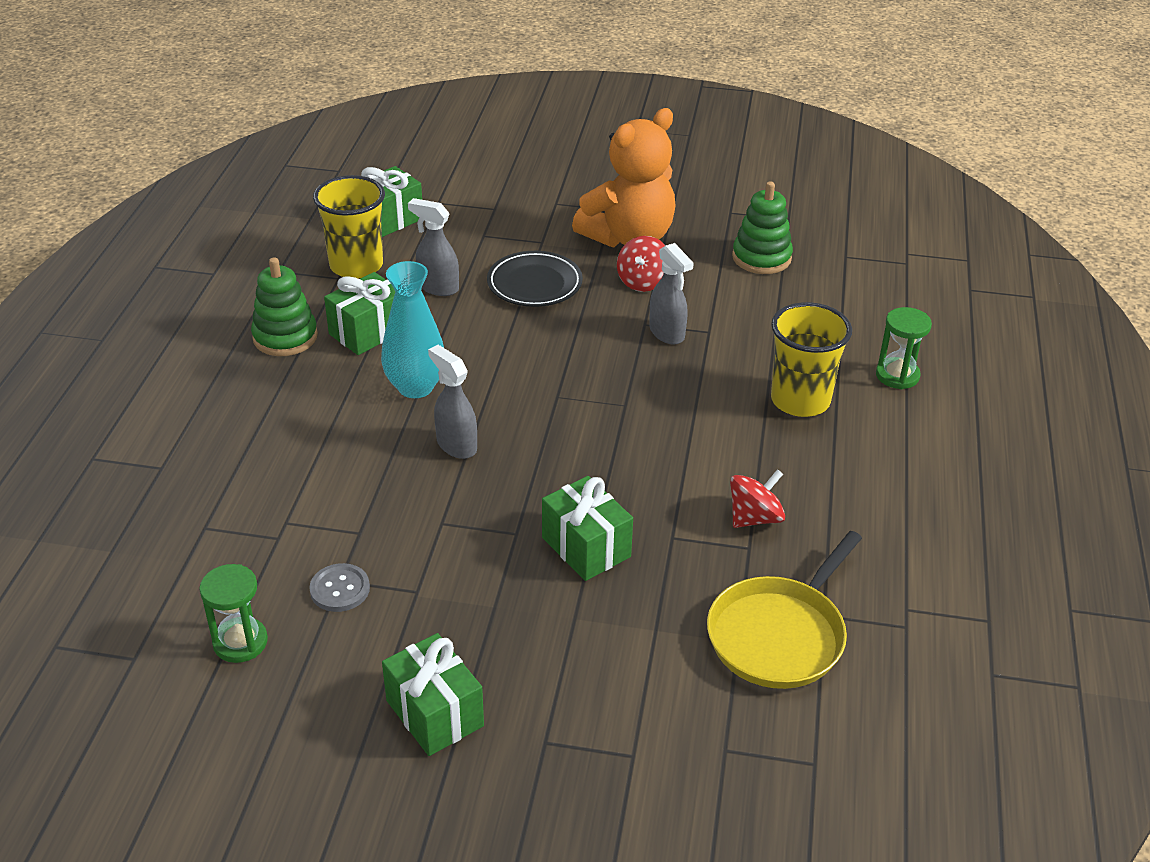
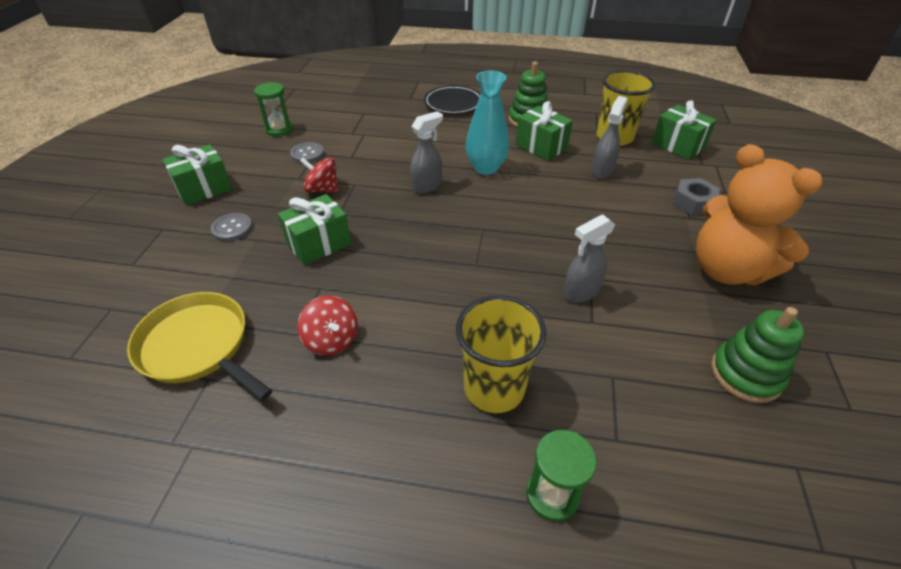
camera: 90 degrees right, 5 degrees up
black plate [487,251,583,307] -> black plate moved to [424,85,481,114]
red spinning top [617,236,666,292] -> red spinning top moved to [300,158,339,192]
none -> grey button [211,213,252,241]
none -> grey nut [673,178,720,215]

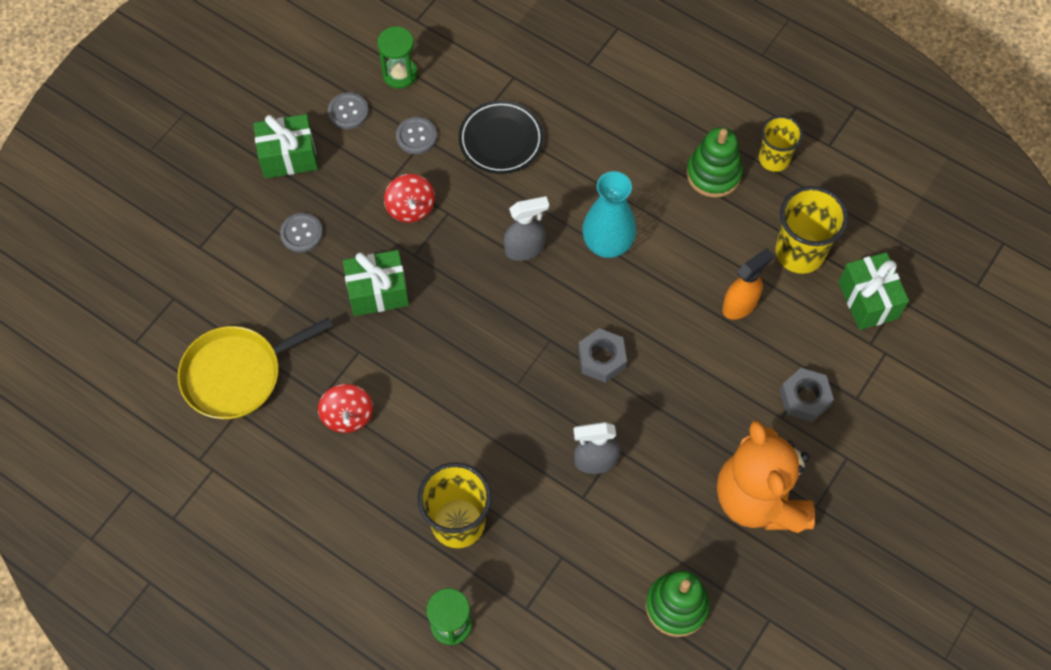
camera: 25 degrees right, 20 degrees up
yellow pan [127,292,272,400] -> yellow pan turned 90 degrees counterclockwise [178,317,333,419]
red spinning top [300,158,339,192] -> red spinning top turned 150 degrees counterclockwise [384,174,435,223]
black plate [424,85,481,114] -> black plate moved to [459,100,544,174]
green gift [515,101,573,161] -> none
grey spray bottle [592,96,628,179] -> orange spray bottle [722,248,774,320]
none -> grey button [328,92,369,129]
none -> grey nut [578,328,627,383]
none -> yellow cup [759,116,803,172]

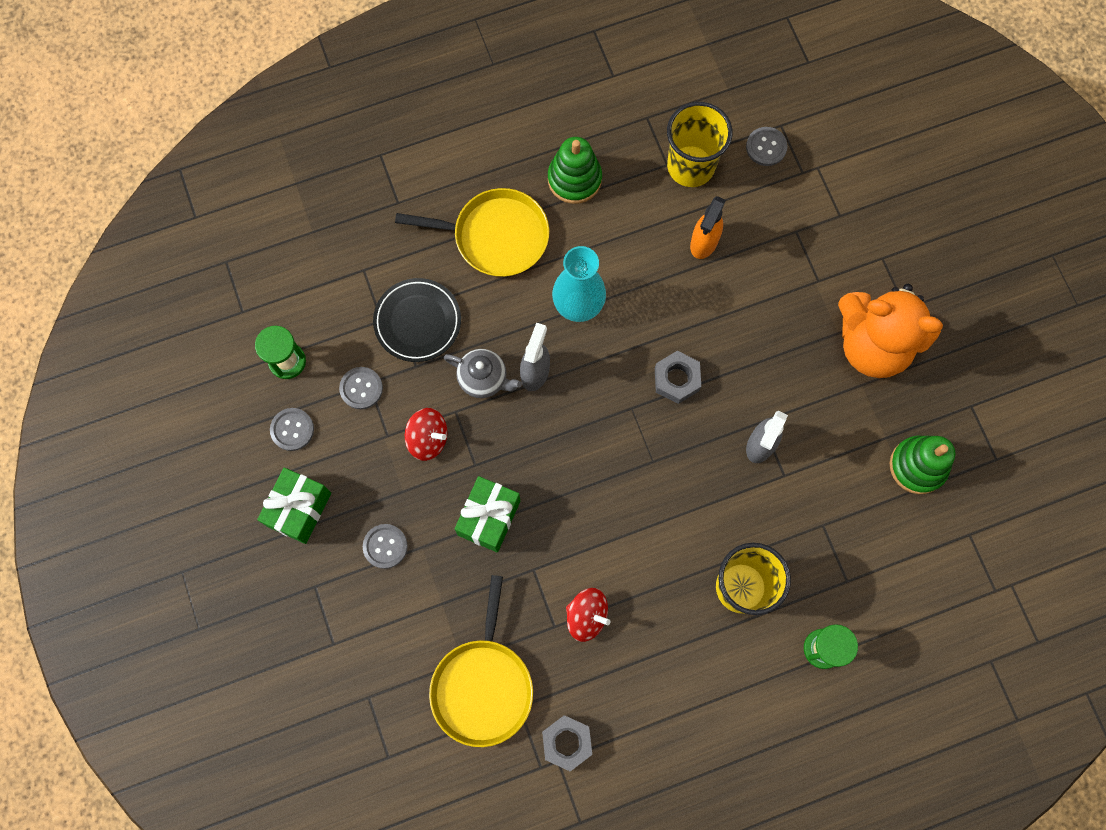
camera: 55 degrees left, 10 degrees up
orange spray bottle [722,248,774,320] -> orange spray bottle turned 150 degrees counterclockwise [690,196,726,259]
yellow cup [759,116,803,172] -> none
grey nut [780,368,834,422] -> grey nut moved to [542,715,592,771]
green gift [838,252,909,330] -> grey button [746,127,787,166]
none -> yellow pan [395,188,549,277]
none -> grey teapot [444,349,522,398]

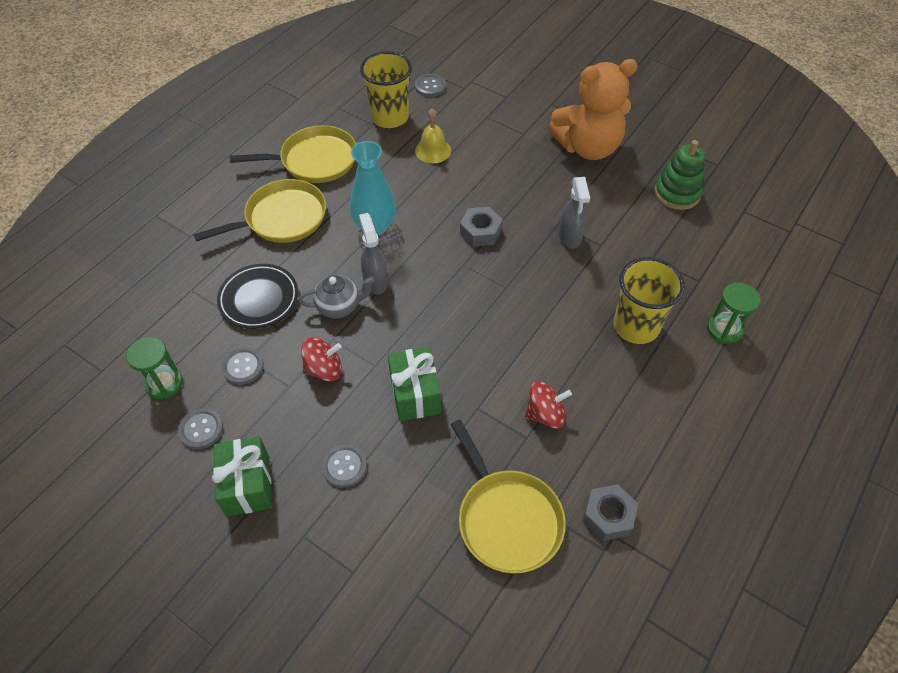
camera: 35 degrees left, 20 degrees down
green stacking toy [548,137,602,204] -> yellow pan [230,125,356,183]
orange spray bottle [690,196,726,259] -> yellow bell [415,109,451,163]

